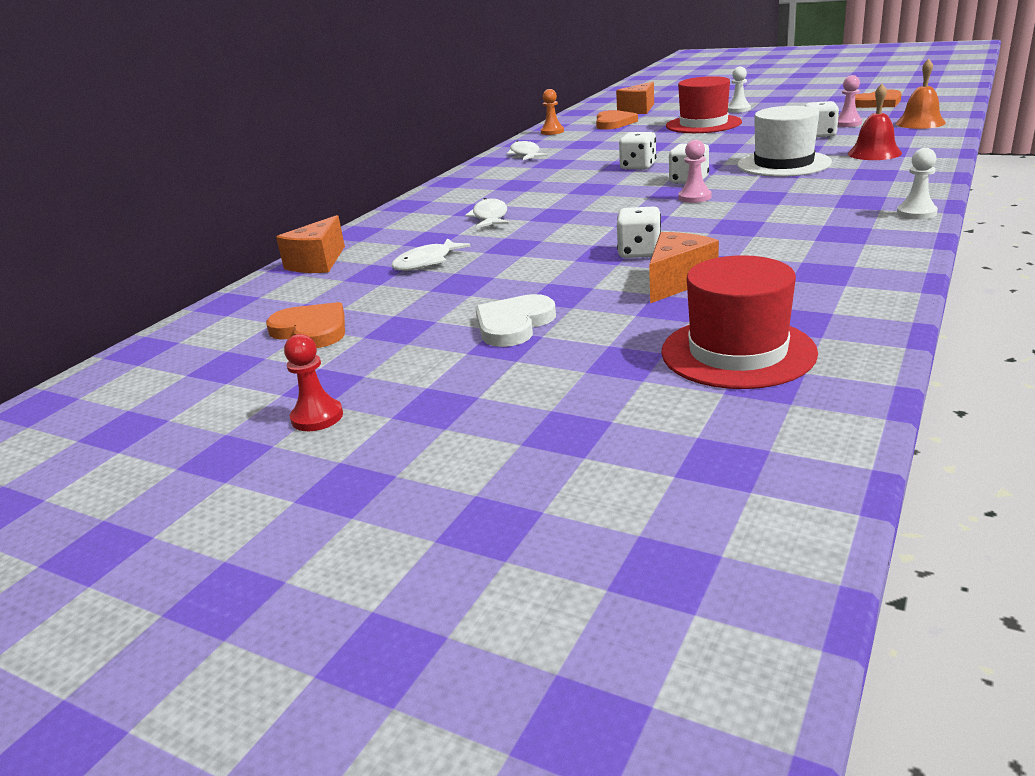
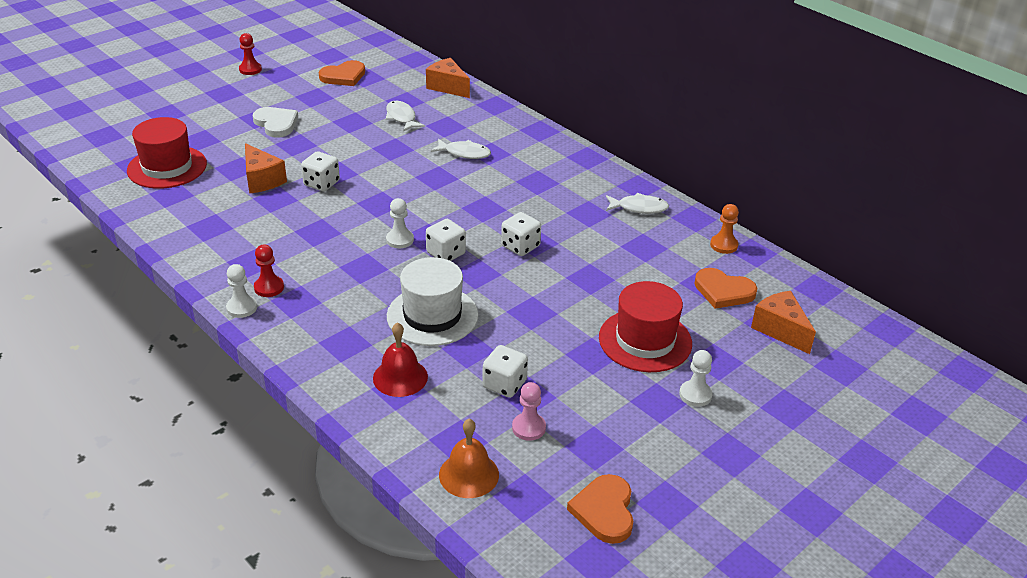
camera: 105 degrees right, 10 degrees up
pink pawn [678,140,711,203] -> white pawn [386,198,414,248]
none -> red pawn [254,245,284,297]

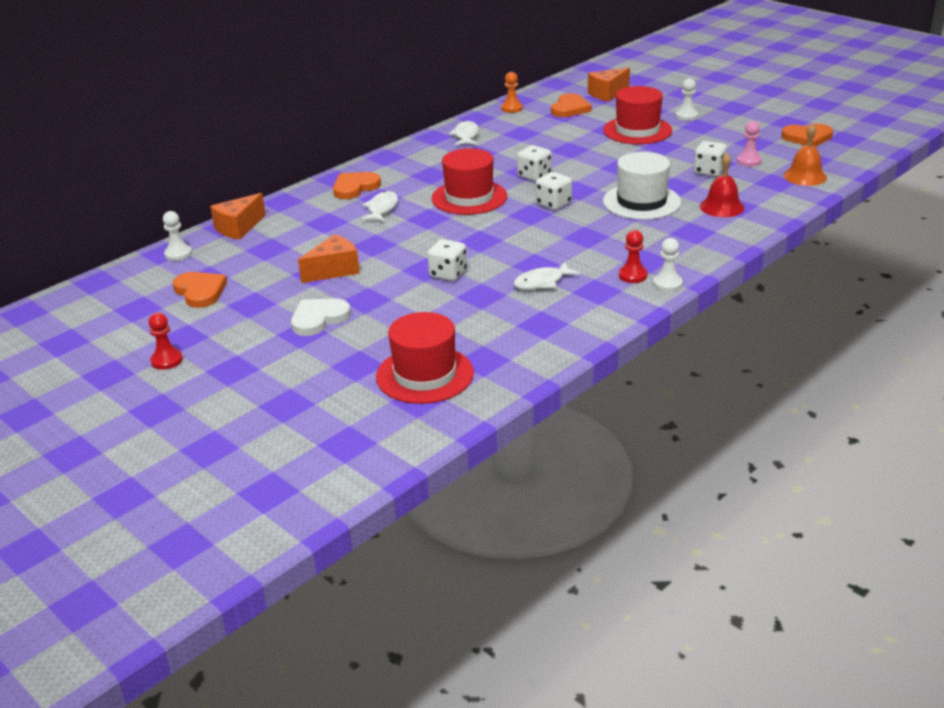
camera: 90 degrees left, 5 degrees down
orange cheese [245,143,287,194] -> orange cheese moved to [298,234,360,283]
white fish [386,101,425,132] -> white fish moved to [514,262,581,290]
white pawn [386,198,414,248] -> white pawn moved to [163,211,192,261]
none -> orange heart [333,172,381,199]
none -> red hat [432,148,507,215]

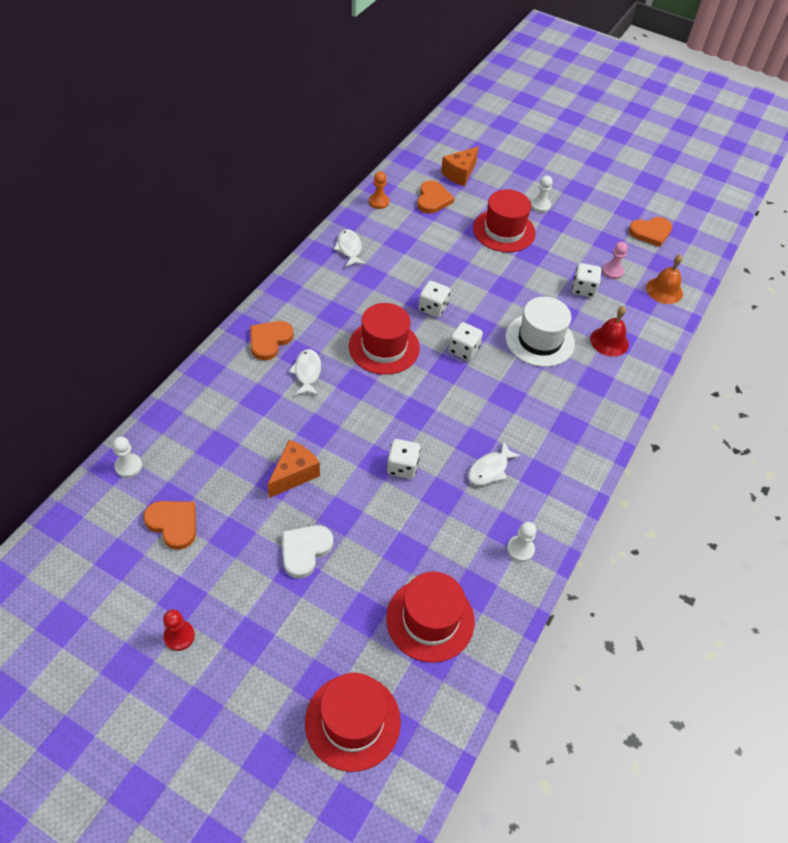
camera: 20 degrees left, 20 degrees up
orange cheese [210,193,266,240] -> none
red pawn [619,230,647,283] -> none
white pawn [653,238,683,292] -> white pawn moved to [507,522,536,562]
none -> red hat [305,673,401,772]

